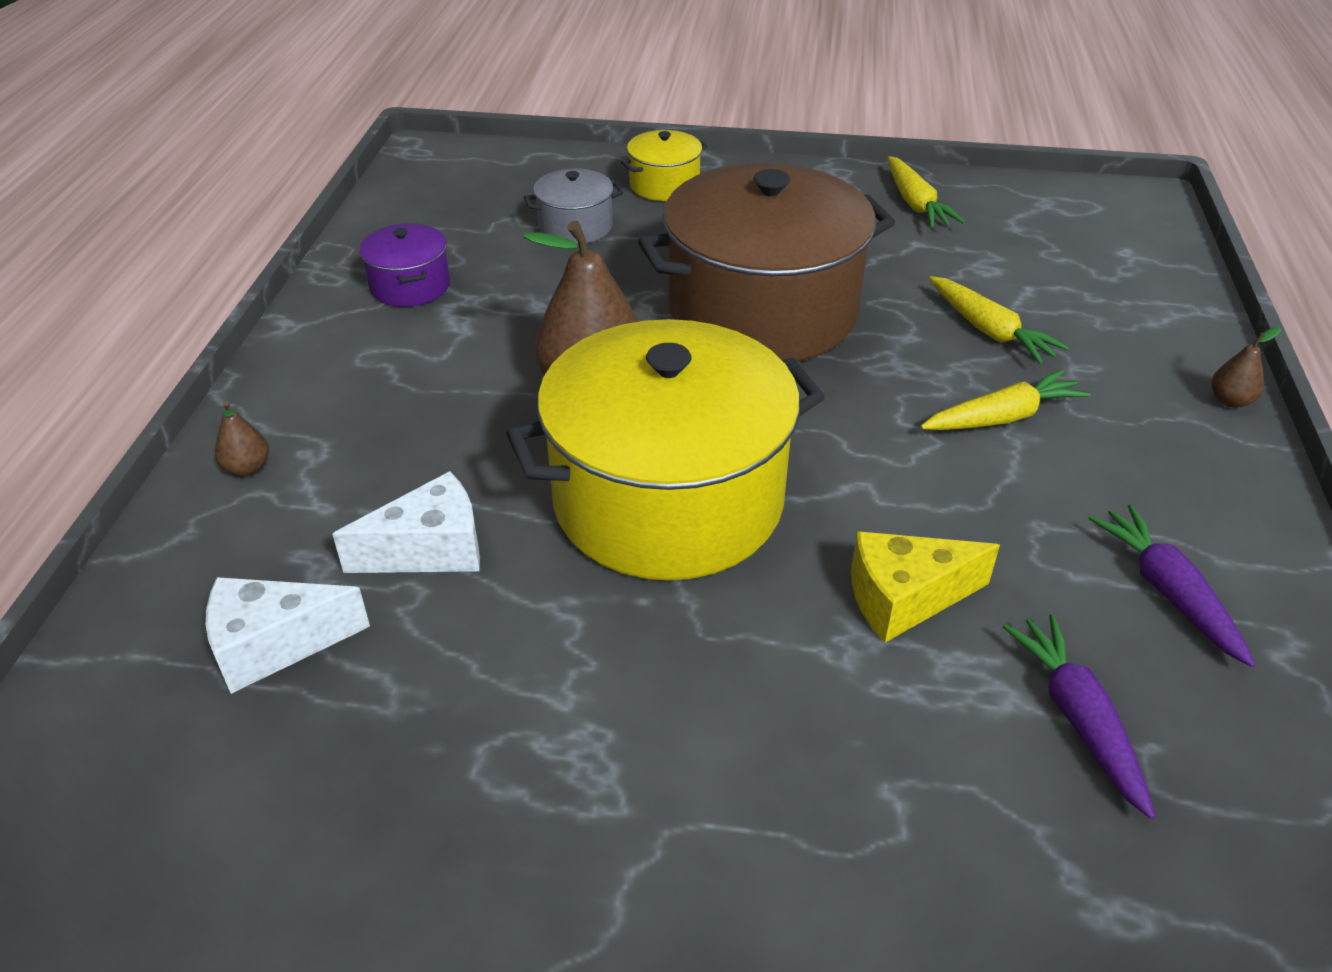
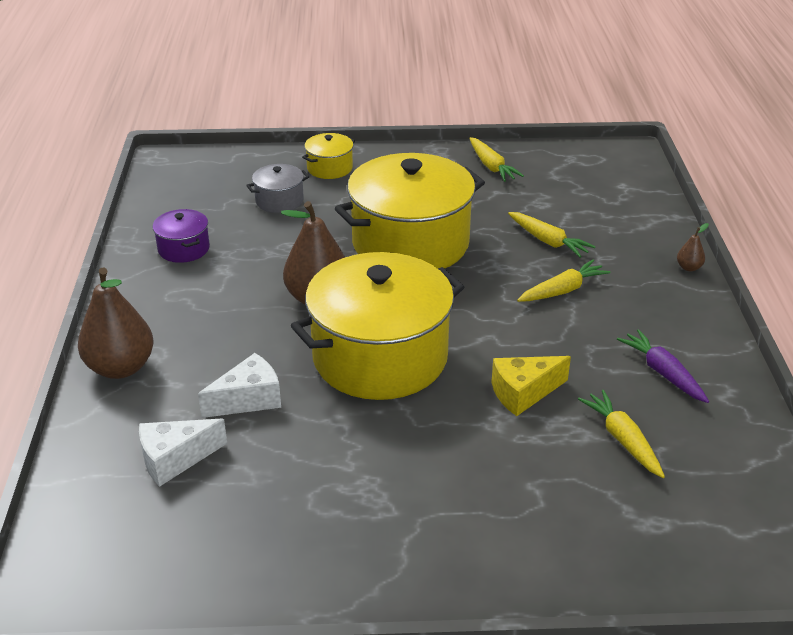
camera: 10 degrees left, 5 degrees down
brown pear [215,401,269,476] -> brown pear [78,268,154,379], size x2.33
brown pot [638,163,895,362] -> yellow pot [335,153,485,269]
purple carrot [1002,614,1155,819] -> yellow carrot [578,390,665,478]

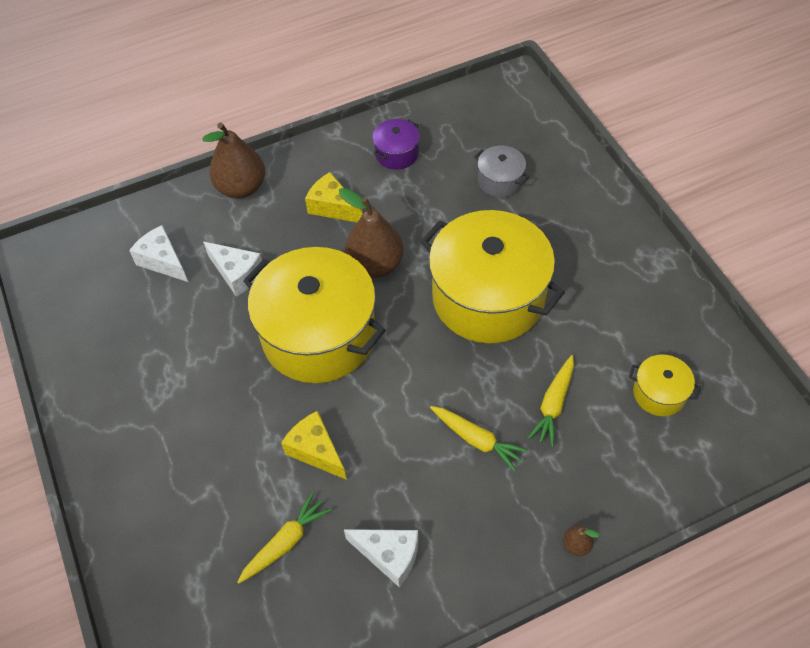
camera: 70 degrees right, 20 degrees up
yellow pot [302,133,355,179] -> yellow pot moved to [629,354,701,416]
yellow carrot [469,137,524,182] -> none
purple carrot [617,329,709,403] -> white cheese [344,529,418,588]
none -> yellow cheese [305,172,362,222]

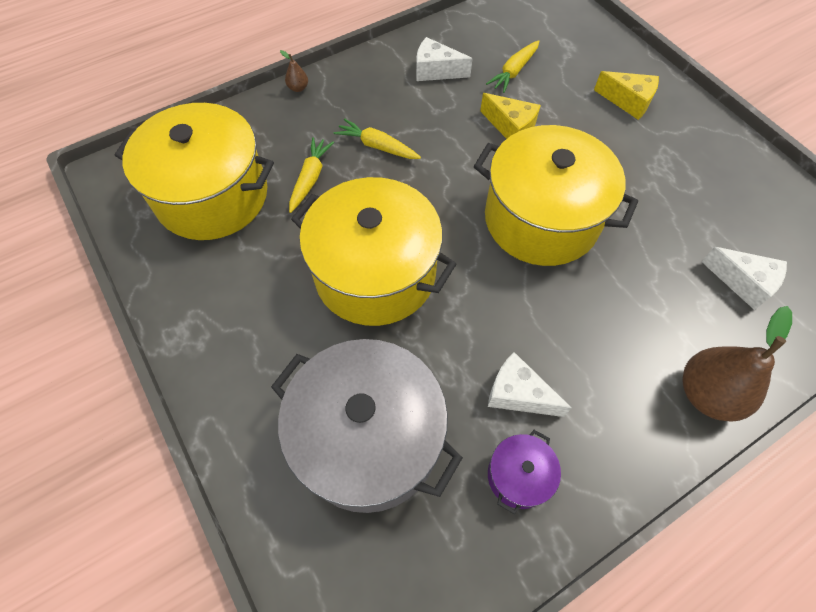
camera: 170 degrees right, 5 degrees up
white cheese [203,242,262,297] -> white cheese moved to [488,352,572,417]
yellow cheese [305,172,362,222] -> yellow cheese moved to [594,71,659,120]
brown pear [339,188,404,278] -> none
grey pot [474,146,529,198] -> grey pot [271,339,463,513], size x2.29
yellow pot [629,354,701,416] -> yellow pot [115,103,274,240], size x2.29

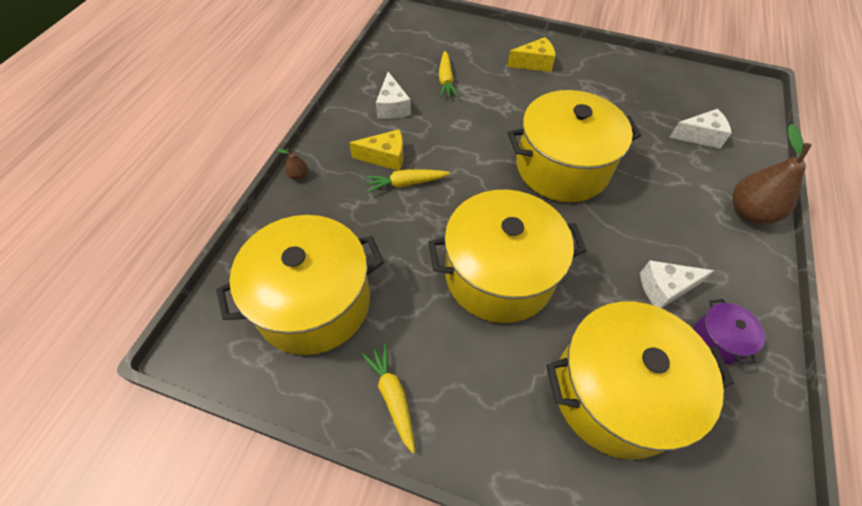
camera: 40 degrees left, 5 degrees down
grey pot [271,339,463,513] -> yellow pot [546,302,734,459]
yellow carrot [289,137,334,213] -> yellow carrot moved to [361,343,415,453]
white cheese [416,37,473,81] -> white cheese turned 75 degrees counterclockwise [376,72,411,119]
yellow cheese [480,93,541,139] -> yellow cheese moved to [349,129,403,171]

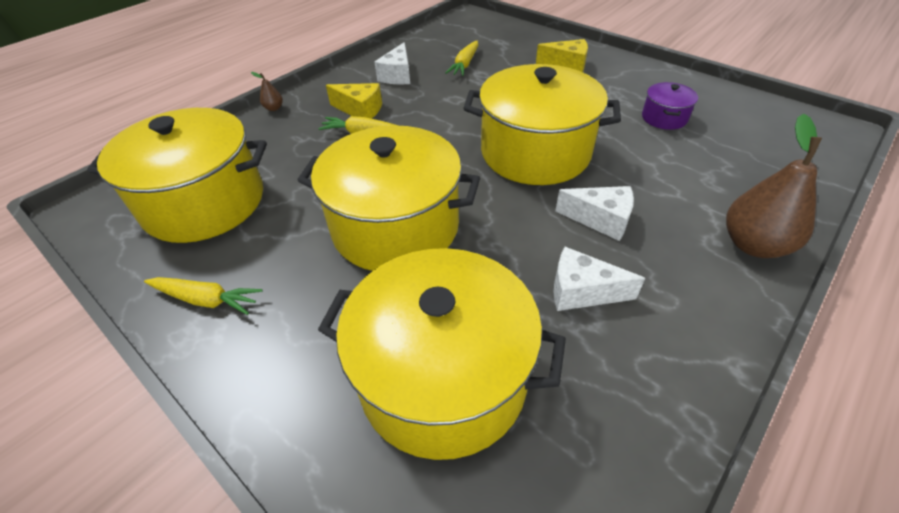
camera: 25 degrees right, 10 degrees down
yellow carrot [361,343,415,453] -> yellow carrot turned 105 degrees clockwise [144,277,263,315]
white cheese [669,109,732,148] -> white cheese moved to [555,186,634,241]
purple pot [694,299,765,365] -> purple pot moved to [642,82,698,130]

